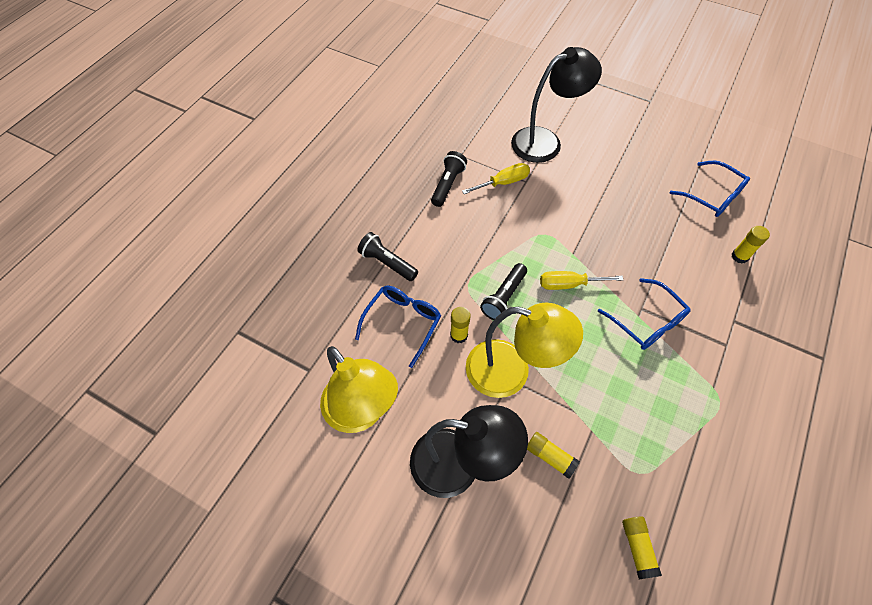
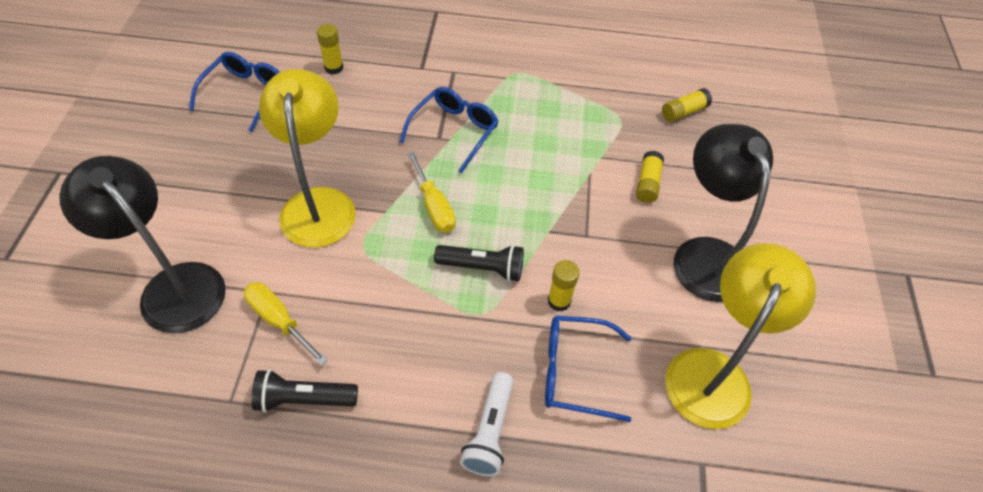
camera: 115 degrees left, 5 degrees down
black flashlight [357,232,418,281] -> white flashlight [460,372,513,477]
yellow lamp [466,303,583,398] -> yellow lamp moved to [259,69,356,248]

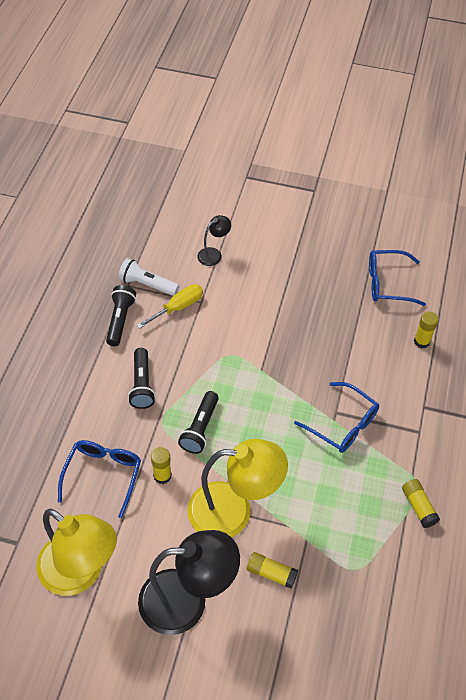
camera: 100 degrees right, 0 degrees up
black lamp [59,156,226,333] -> black lamp [198,215,231,266], size x0.47
blue glasses [189,52,280,132] -> blue glasses turned 150 degrees clockwise [369,250,426,306]
yellow lamp [259,69,356,248] -> yellow lamp moved to [187,439,288,537]
yellow screwdriver [408,152,456,233] -> none
white flashlight [460,372,513,477] -> white flashlight moved to [118,258,179,296]
yellow glue stick [662,88,712,122] -> yellow glue stick moved to [402,479,440,528]
none -> black flashlight [128,348,156,409]

